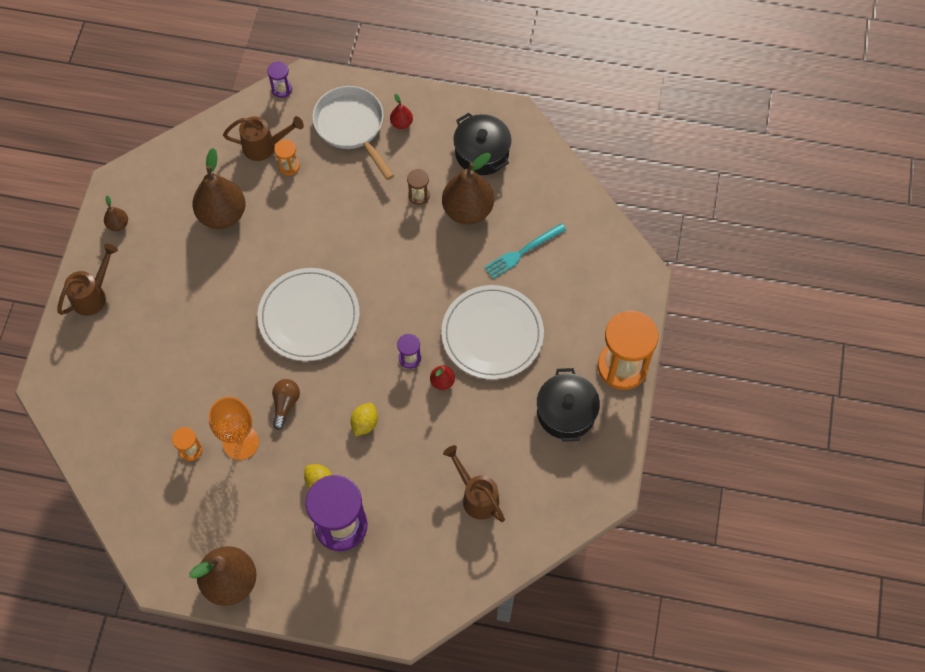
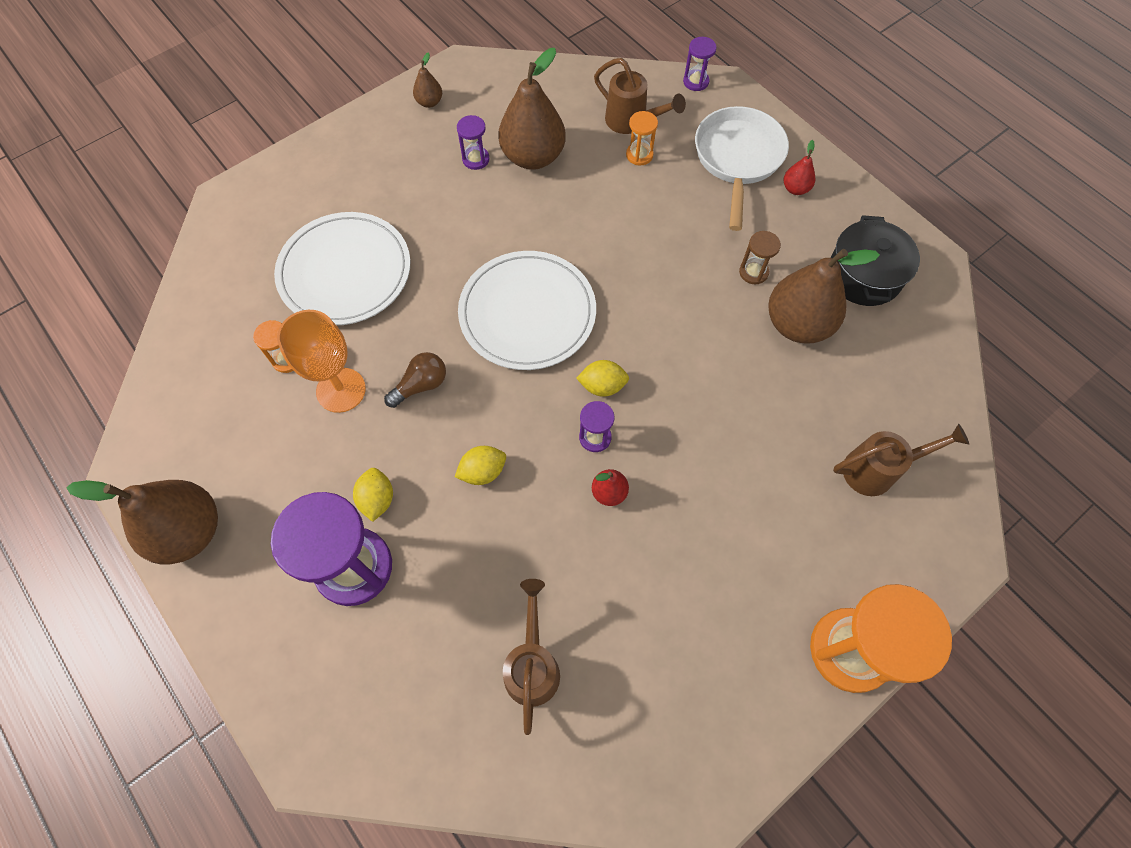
camera: 40 degrees right, 0 degrees up
brown watering can [57,244,118,316] -> brown watering can moved to [833,424,969,496]
white plate [441,285,544,380] -> white plate moved to [274,212,411,325]
turquoise fork [484,223,566,279] -> none
black pot [537,368,600,442] -> none
none -> purple hourglass [457,115,489,170]
none -> yellow lemon [576,360,629,397]

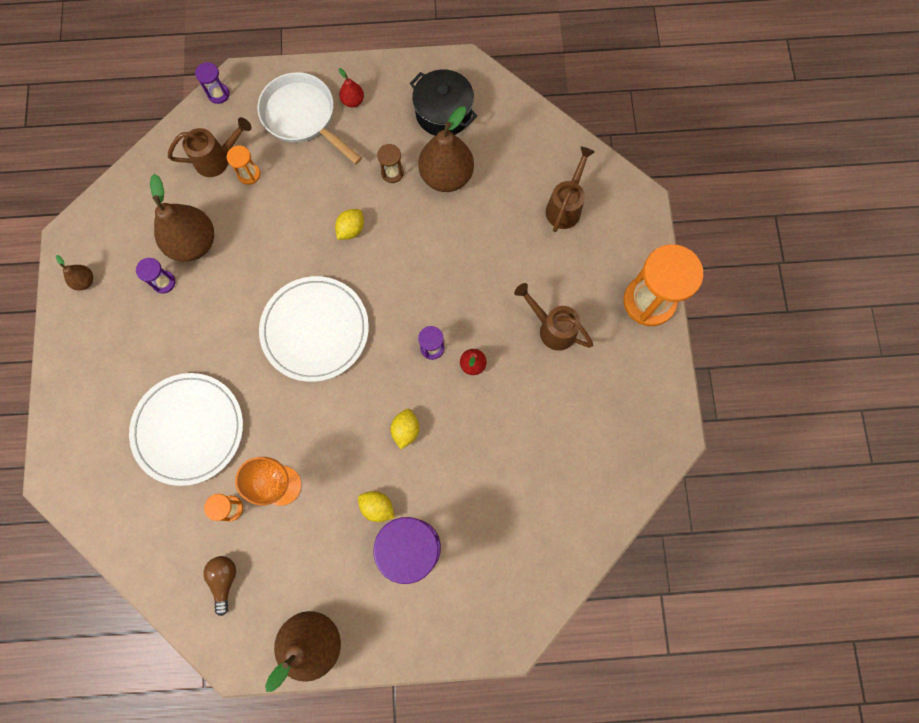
camera: 55 degrees left, 10 degrees up
brown light bulb [384,352,446,408] -> brown light bulb moved to [204,556,236,616]
brown watering can [503,579,560,735] -> brown watering can moved to [514,283,593,351]
yellow lemon [576,360,629,397] -> yellow lemon moved to [335,209,364,240]

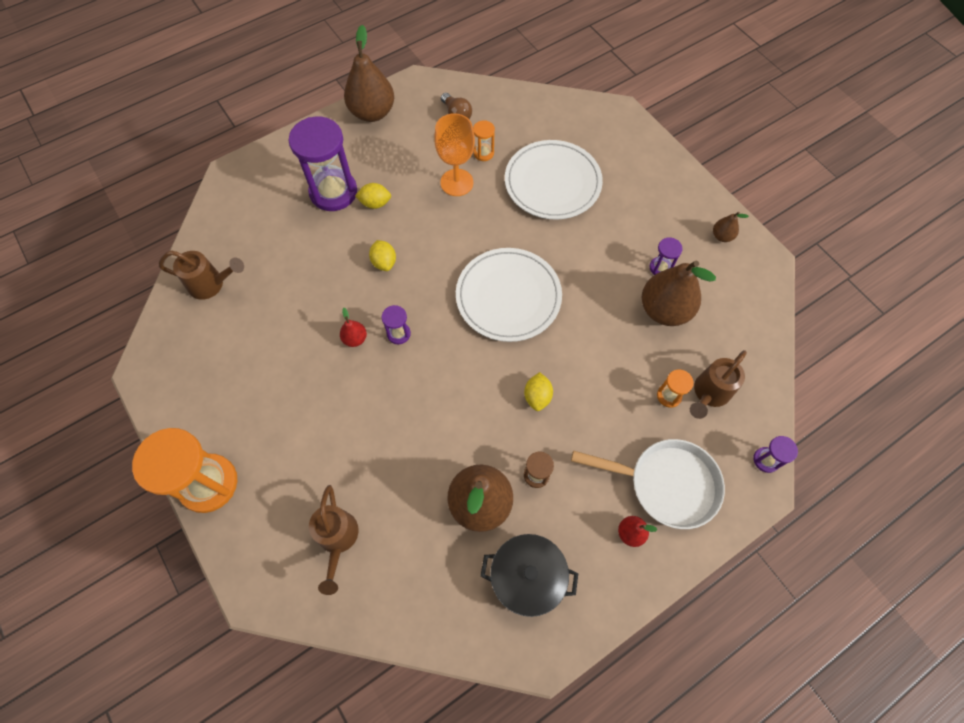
camera: 150 degrees right, 10 degrees down
brown watering can [514,283,593,351] -> brown watering can moved to [159,250,244,300]

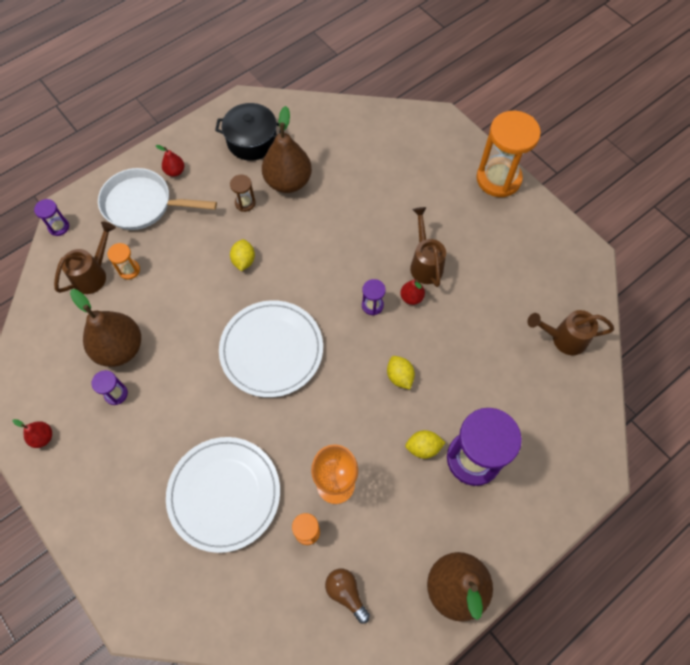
camera: 175 degrees right, 0 degrees up
brown watering can [309,485,359,595] -> brown watering can moved to [410,207,446,287]
brown pear [713,212,749,242] -> red pear [13,419,52,448]

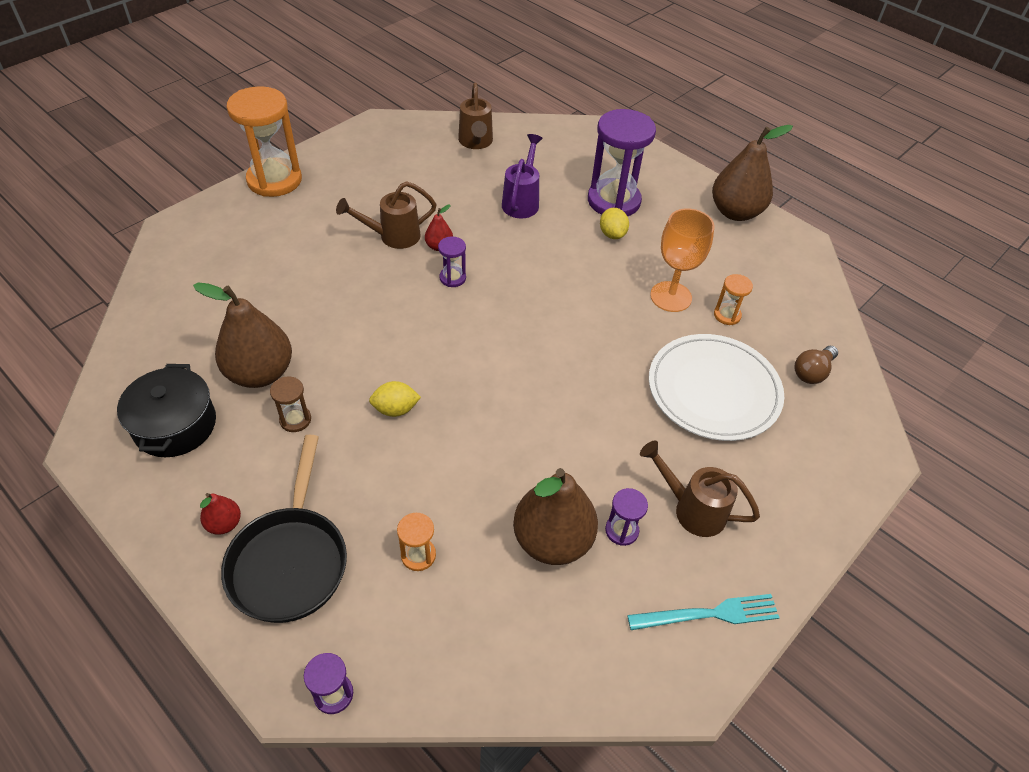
camera: 100 degrees left, 15 degrees down
red pear [13,419,52,448] -> turquoise fork [627,594,780,630]
brown watering can [54,222,116,294] -> brown watering can moved to [640,440,760,537]
white pan [98,168,217,230] -> black pan [221,435,347,623]
white plate [219,300,323,398] -> none
brown light bulb [325,569,370,623] -> brown light bulb moved to [794,346,838,384]
yellow lemon [387,356,415,389] -> none
none -> purple watering can [502,134,543,218]

